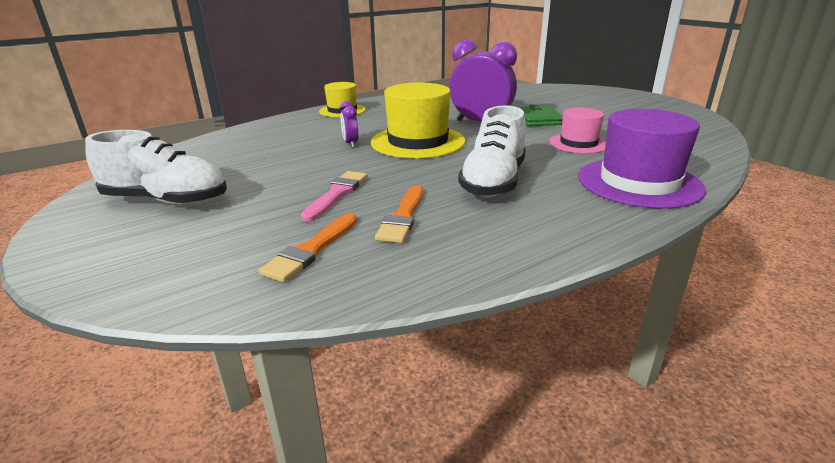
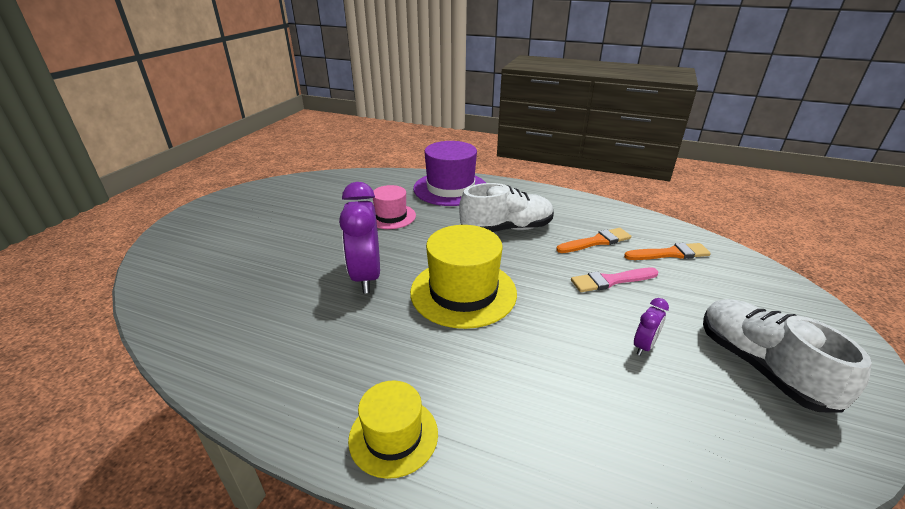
camera: 125 degrees left, 5 degrees up
purple clock [340,101,358,148] -> purple clock moved to [634,298,669,356]
green wallet [518,105,563,126] -> none

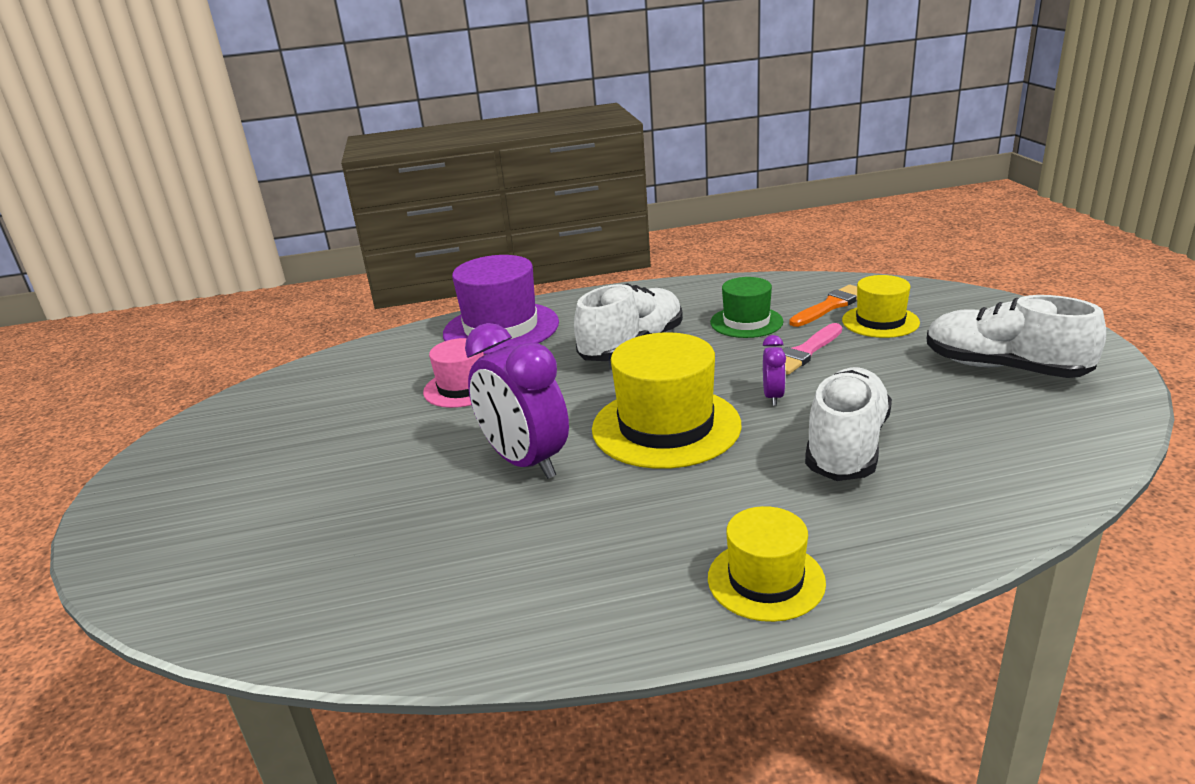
camera: 30 degrees left, 5 degrees down
orange brush [556,228,631,253] -> green hat [710,277,784,338]
purple clock [634,298,669,356] -> purple clock moved to [763,335,786,406]
none -> white shoe [805,367,892,481]
none -> yellow hat [842,275,920,338]

